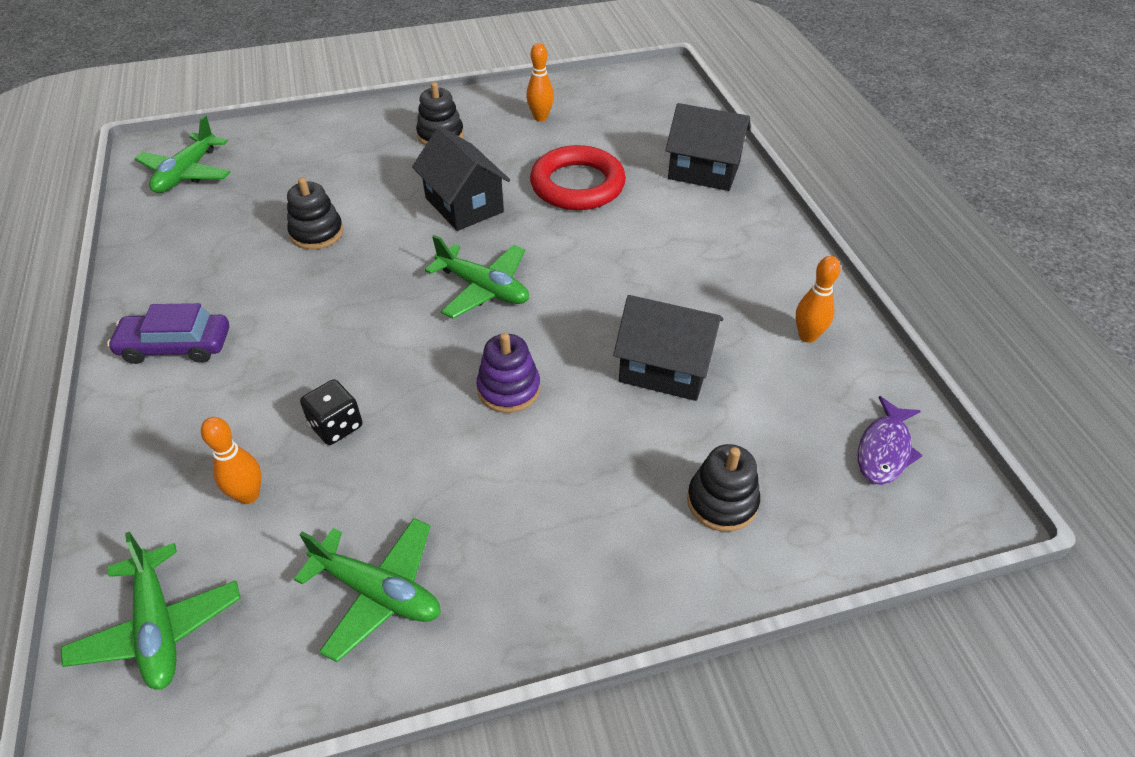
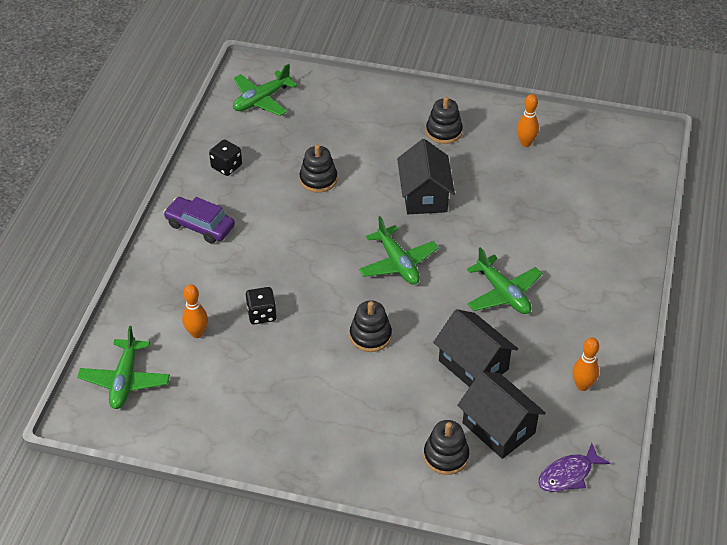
camera: 30 degrees right, 0 degrees up
green plane [294,518,441,662] -> green plane moved to [467,247,542,314]
purple stacking toy [476,333,540,413] -> black stacking toy [350,301,392,352]
red ring [530,145,626,210] -> none
black house [665,103,751,191] -> black house moved to [457,371,546,459]
none -> black dice [209,139,242,176]

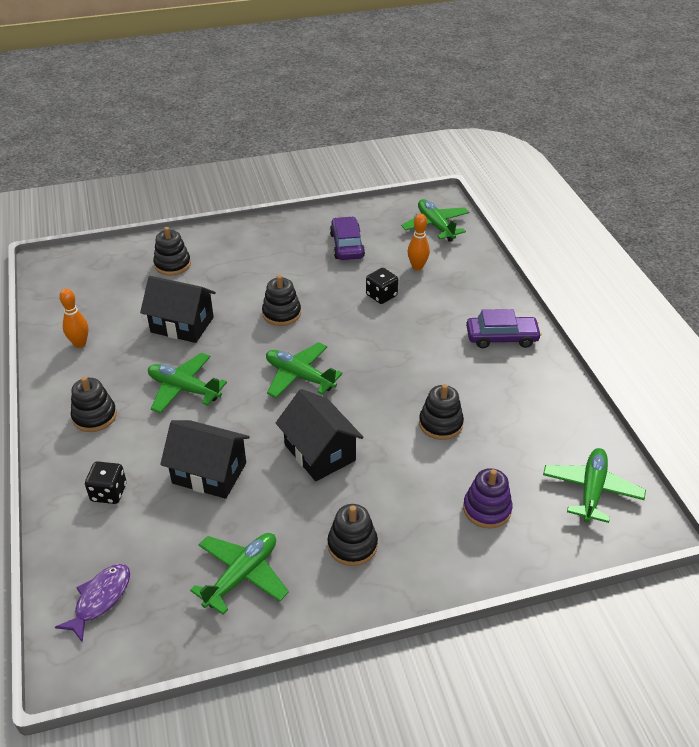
camera: 150 degrees right, 5 degrees down
black dice [209,139,242,176] -> black dice moved to [85,461,127,504]
black house [457,371,546,459] -> black house moved to [160,420,250,499]
orange bowling pin [517,94,539,147] -> green plane [190,533,289,615]
purple fish [538,443,610,492] -> purple fish moved to [55,564,130,643]
none -> black stacking toy [71,377,117,432]
none -> purple car [330,216,365,260]
none -> purple stacking toy [463,468,513,529]

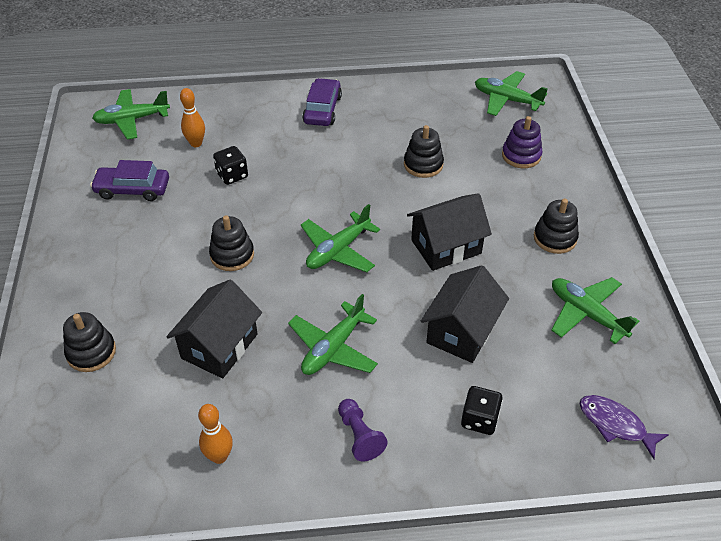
camera: 80 degrees left, 5 degrees up
black stacking toy [71,377,117,432] -> purple pawn [338,399,388,462]

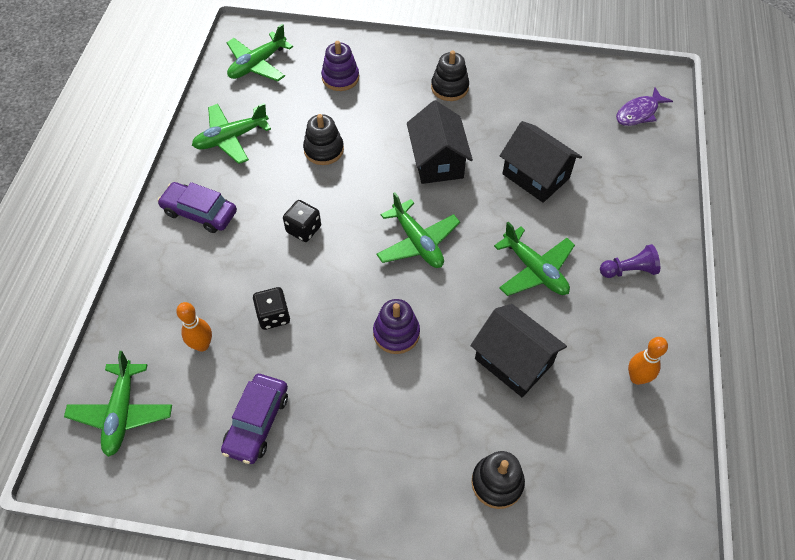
camera: 75 degrees left, 10 degrees up
black stacking toy [209,215,254,271] -> purple stacking toy [373,299,420,354]
black dice [461,386,503,435] -> black dice moved to [283,200,321,242]
green plane [551,277,639,344] -> green plane moved to [192,103,271,164]

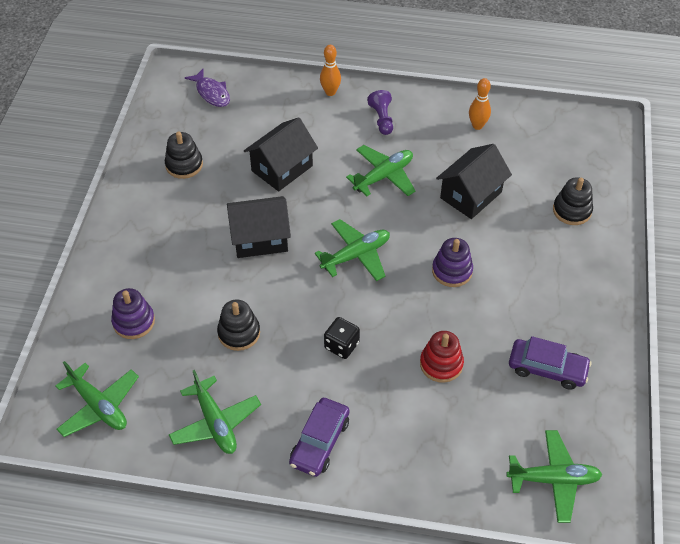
camera: 90 degrees left, 5 degrees down
orange bowling pin [176,302,212,352] -> orange bowling pin moved to [320,45,341,96]
black dice [253,287,290,330] -> red stacking toy [420,331,464,383]
black stacking toy [431,51,469,101] -> black stacking toy moved to [165,132,203,179]

